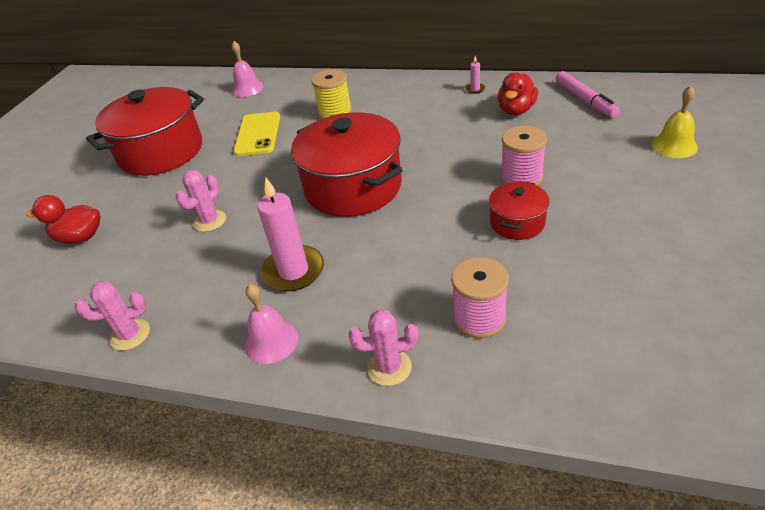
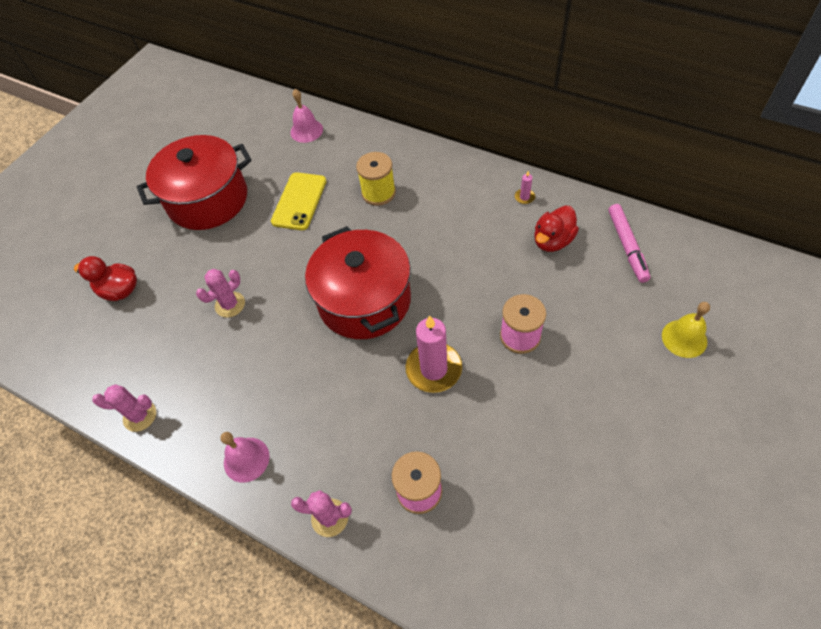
camera: 15 degrees right, 15 degrees up
pink candle [257,178,324,291] -> pink candle moved to [406,315,462,393]
red pot [489,181,549,240] -> none

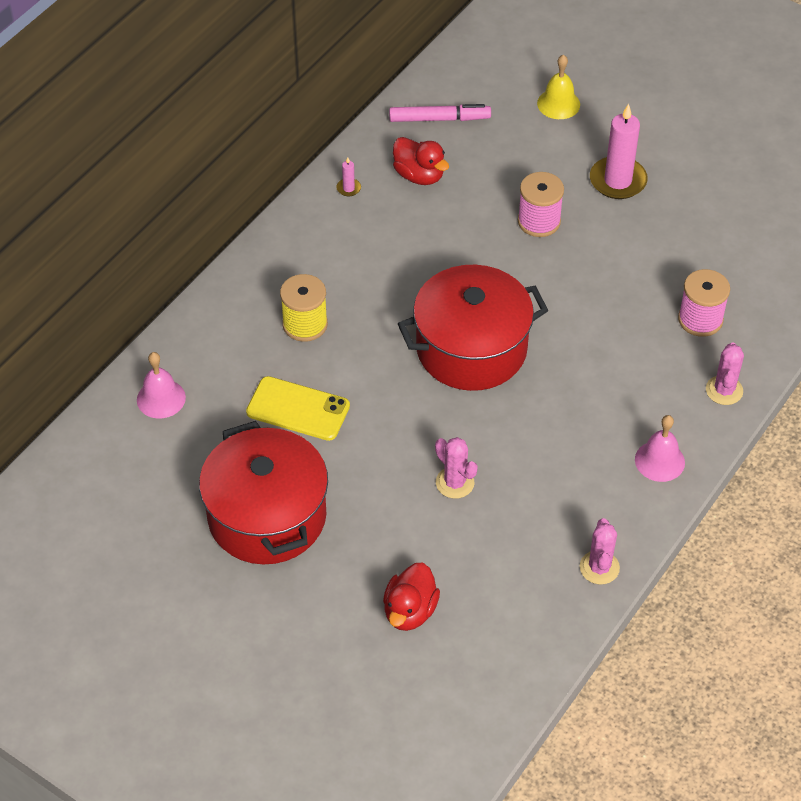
camera: 90 degrees left, 5 degrees down
pink candle [406,315,462,393] -> pink candle moved to [590,104,648,199]

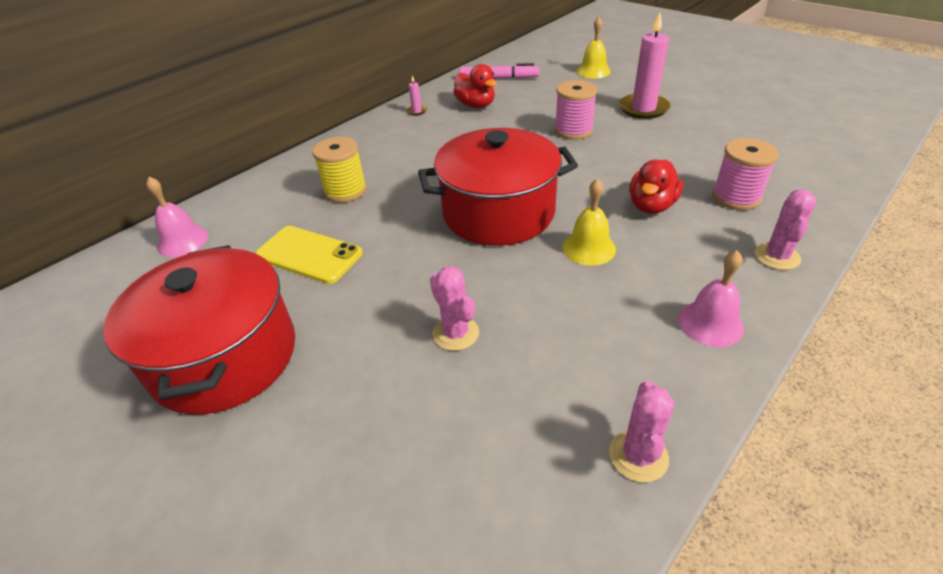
camera: 10 degrees right, 10 degrees down
red duck [383,562,440,631] -> red duck moved to [629,159,683,214]
none -> yellow bell [562,178,616,266]

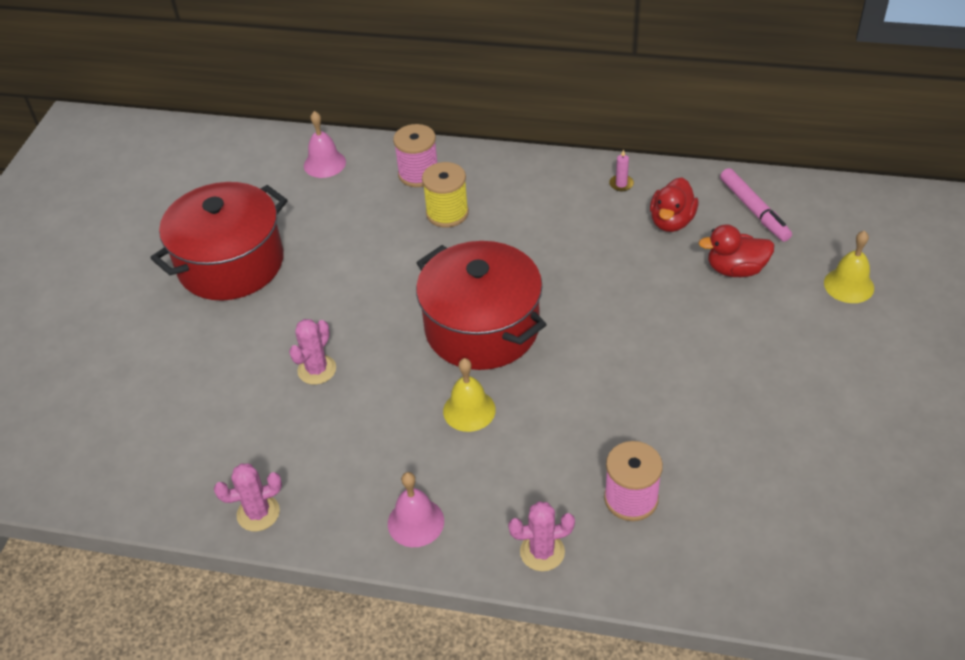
camera: 60 degrees right, 5 degrees up
yellow phone [255,226,363,284] -> none
pink spool [554,80,597,140] -> pink spool moved to [393,124,437,187]
pink candle [619,13,670,119] -> none
red duck [629,159,683,214] -> red duck moved to [698,224,775,277]

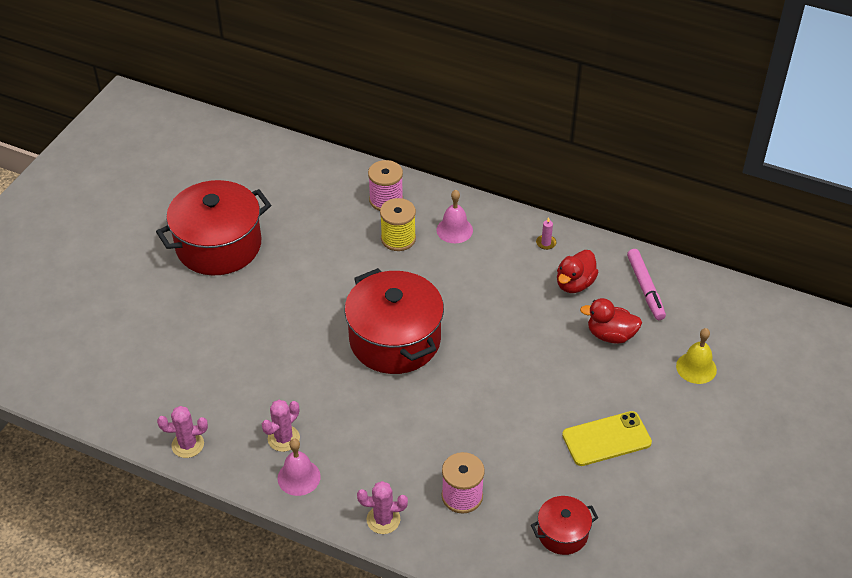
camera: 10 degrees right, 0 degrees up
pink cactus [289,319,336,385] -> pink cactus moved to [262,400,300,452]
pink bell [304,111,346,178] -> pink bell moved to [436,190,473,243]
yellow bell [443,358,496,432] -> none
none -> red pot [531,496,598,555]
none -> yellow phone [562,411,652,466]

